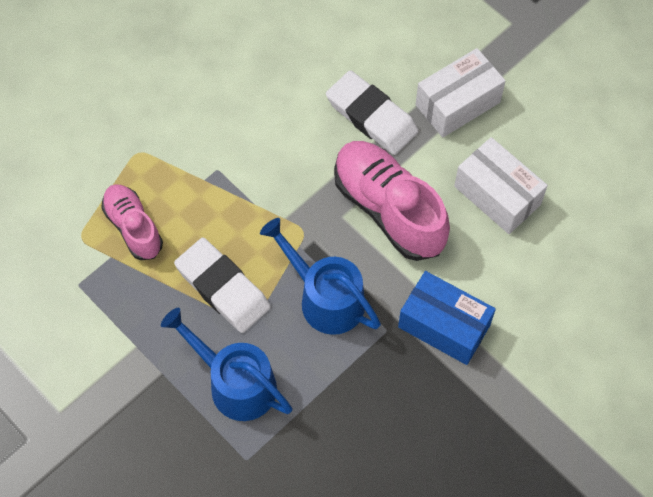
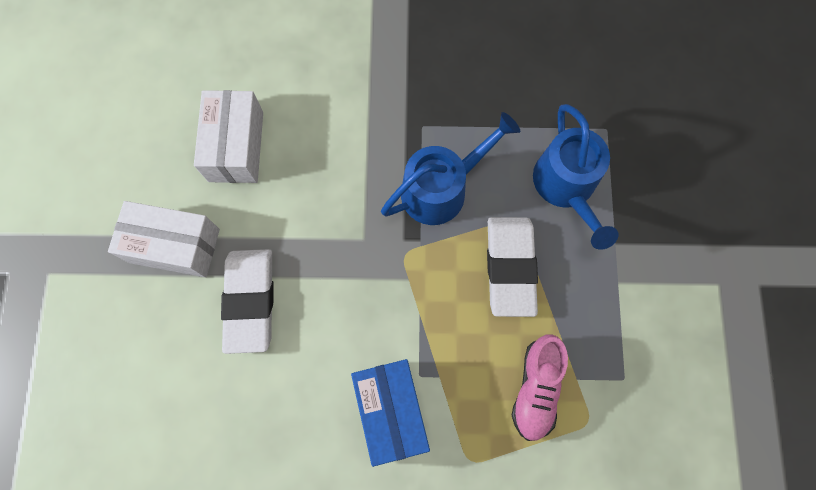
camera: 135 degrees left, 10 degrees up
blue watering can [260,218,381,335] -> blue watering can turned 120 degrees counterclockwise [381,112,520,225]
pink shoe [334,141,450,261] -> none
blue box [398,271,496,365] -> blue box moved to [351,359,430,467]

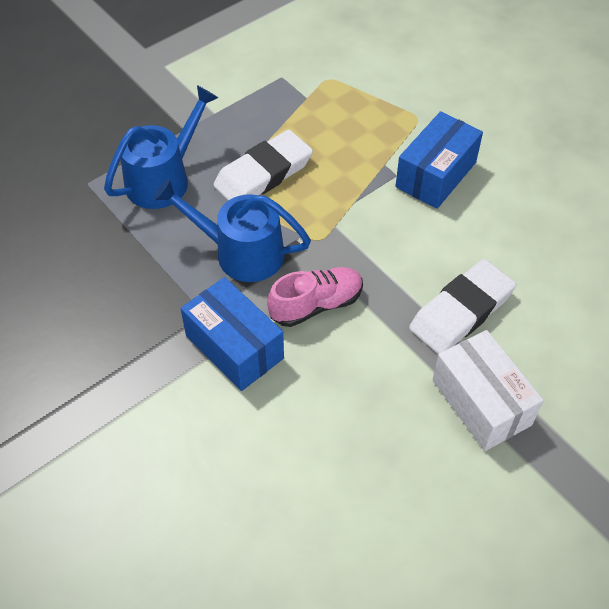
camera: 130 degrees left, 20 degrees down
white box [194,90,263,183] -> none
pink shoe [512,334,568,441] -> pink shoe moved to [267,267,363,327]
none -> blue box [180,277,284,391]

